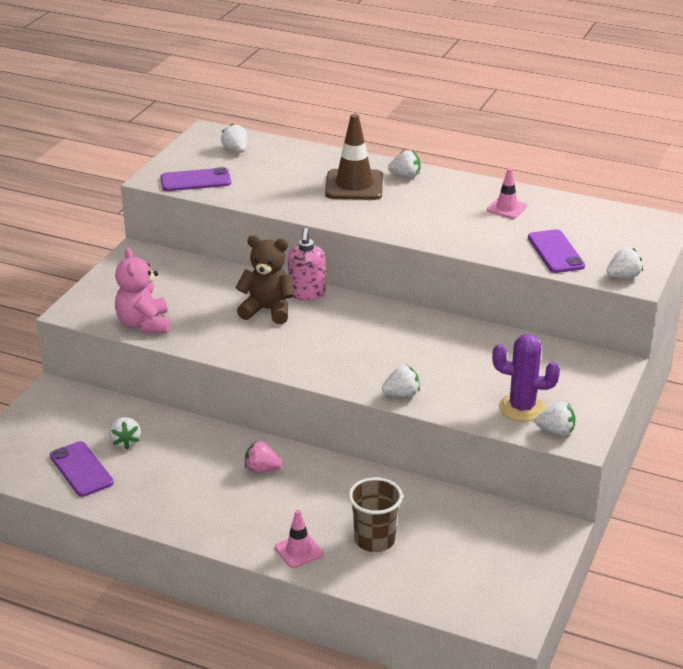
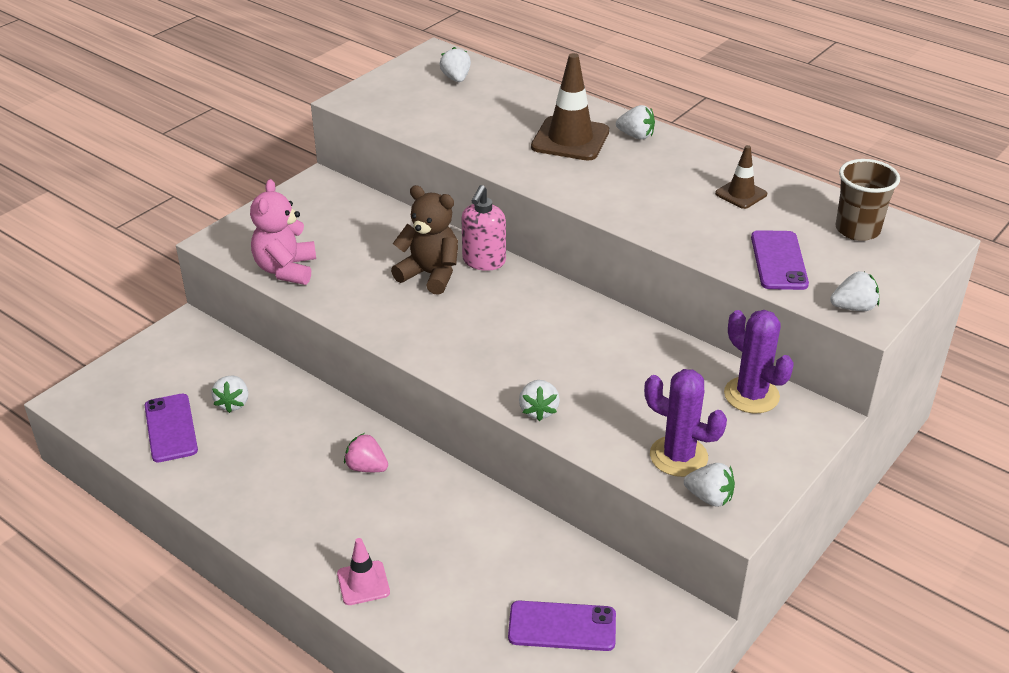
camera: 15 degrees right, 5 degrees up
purple phone [161,167,231,191] -> purple phone moved to [508,600,616,651]
brown cup [348,477,403,552] -> brown cup moved to [836,159,900,241]
white strawberry [382,365,420,397] -> white strawberry turned 90 degrees clockwise [519,380,560,421]
pink traffic cone [487,168,527,219] -> brown traffic cone [715,145,767,209]
none -> purple cactus [724,310,794,413]

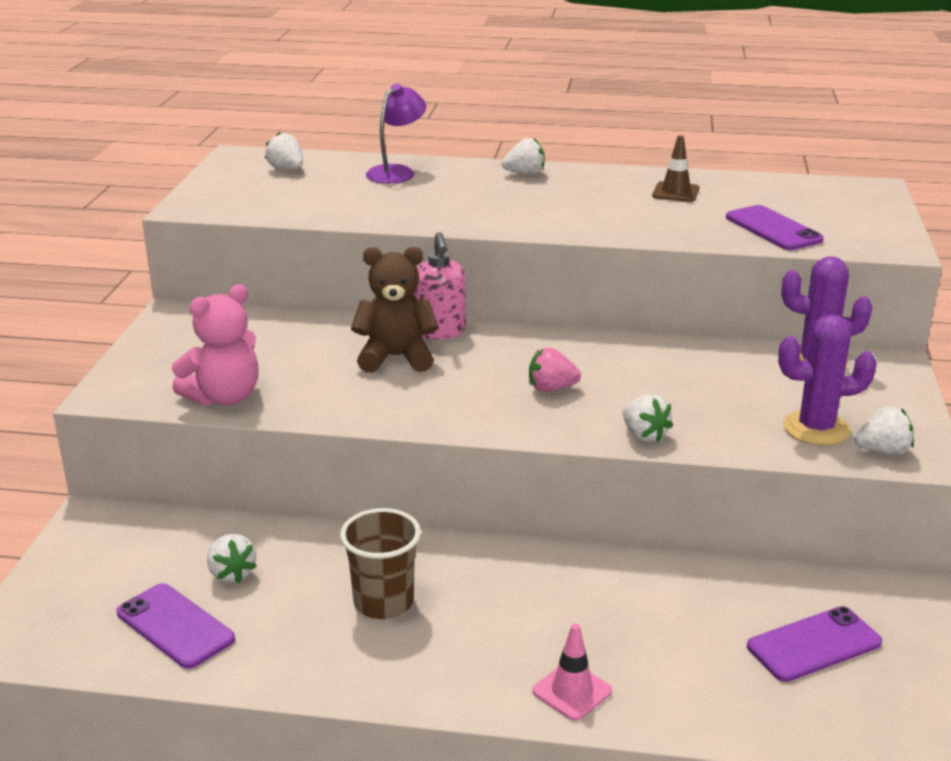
camera: 30 degrees left, 10 degrees down
pink teddy bear [250,179,316,285] -> pink teddy bear turned 105 degrees counterclockwise [172,284,259,406]
pink strawberry [344,433,388,472] -> pink strawberry moved to [529,347,581,392]
brown traffic cone [531,53,609,160] -> none
white strawberry [830,271,879,311] -> none
brown cup [836,159,900,241] -> brown cup moved to [340,508,421,619]
none -> purple lamp [366,83,426,184]

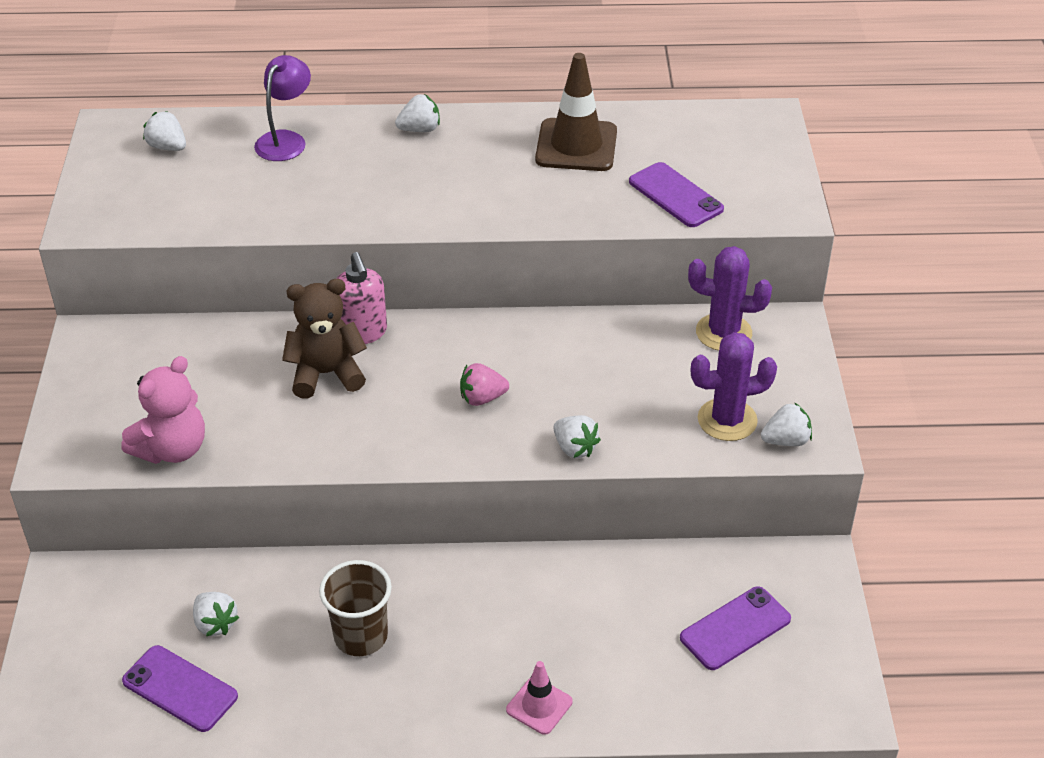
camera: 10 degrees left, 15 degrees up
brown traffic cone [652,135,699,202] -> brown traffic cone [535,53,617,171], size x1.79

